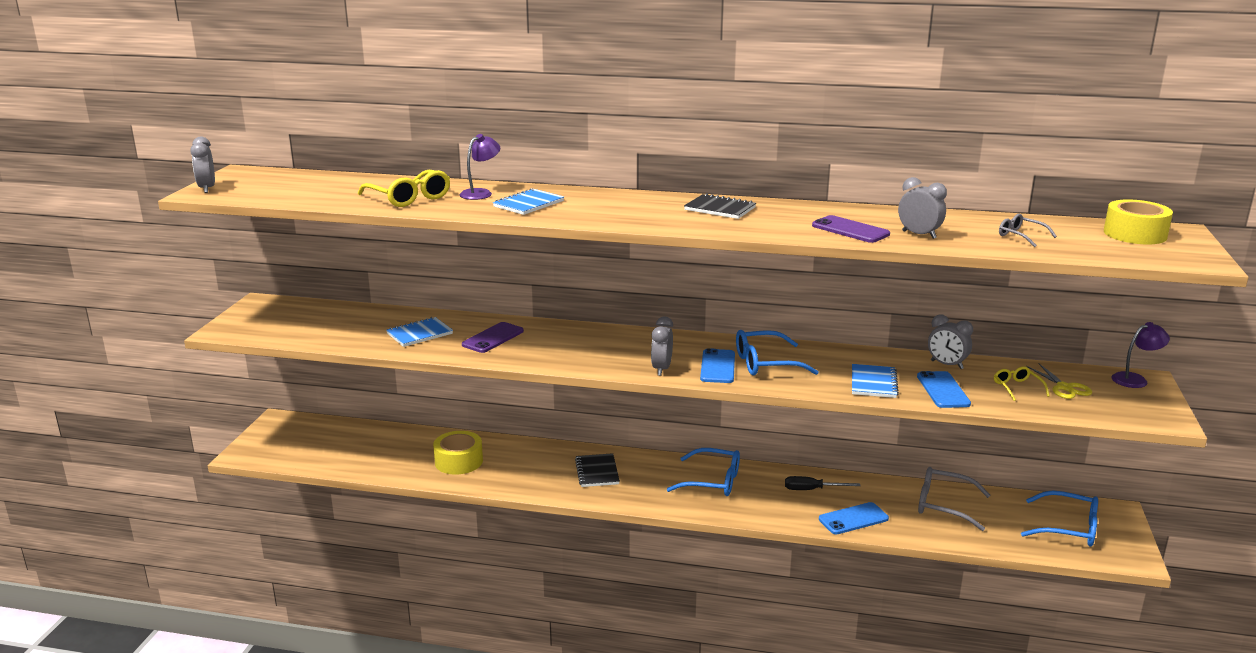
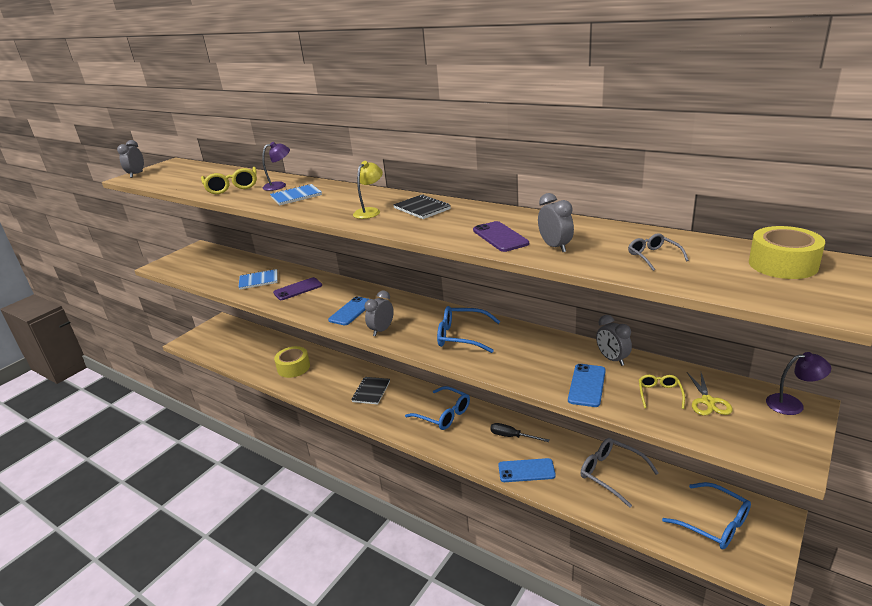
camera: 25 degrees right, 5 degrees up
blue phone [700,348,735,383] -> blue phone moved to [328,296,369,325]
blue notebook [852,364,899,398] -> none
none -> yellow lamp [353,161,383,219]

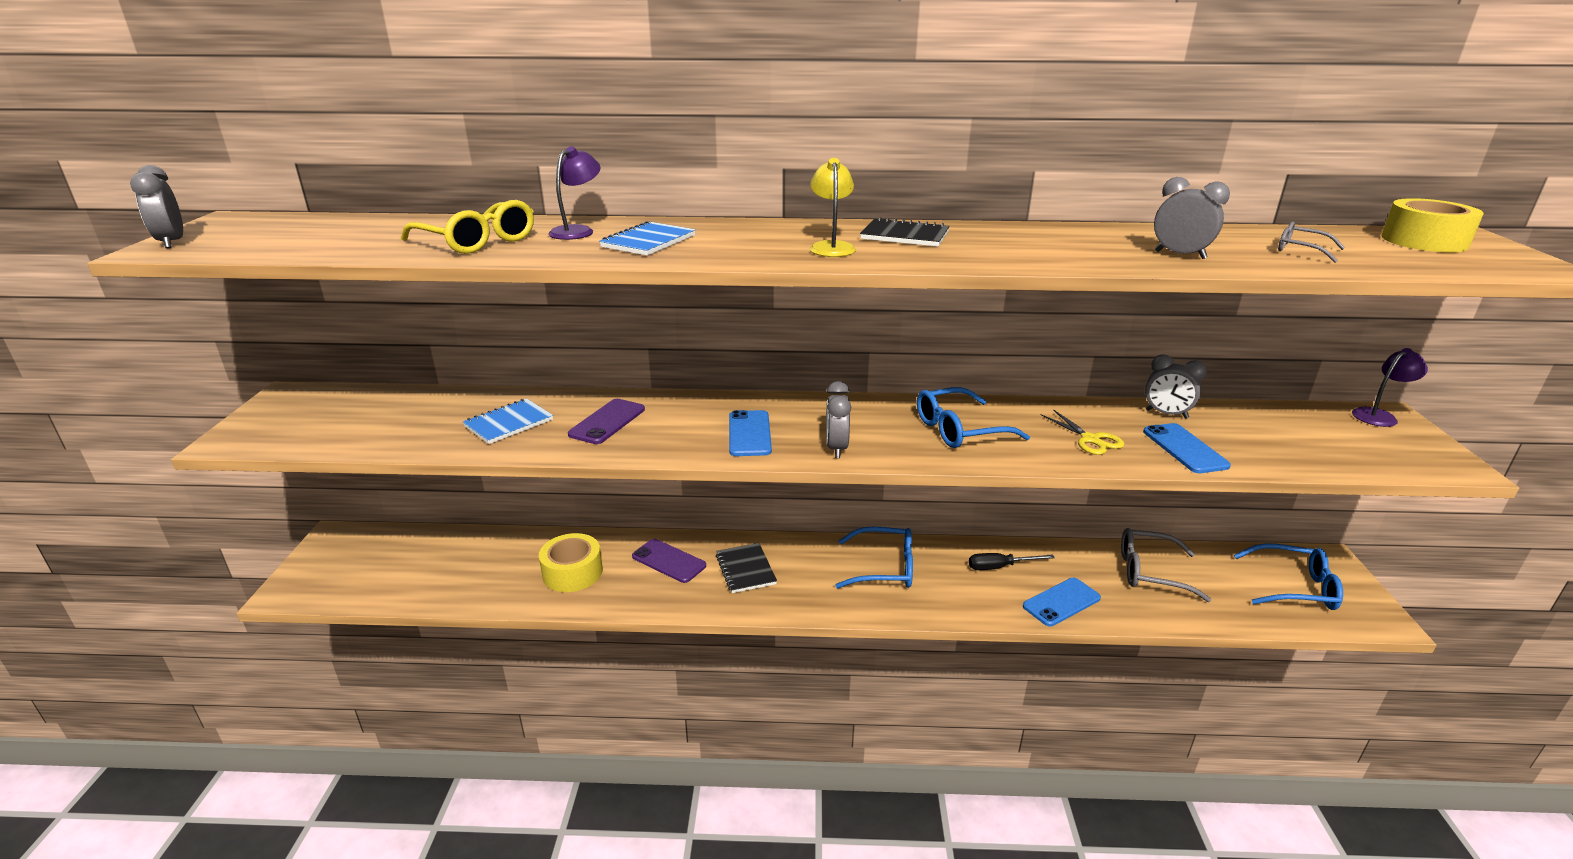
camera: 35 degrees left, 0 degrees up
purple phone [473,221,529,252] -> purple phone moved to [632,539,706,583]
yellow glasses [639,375,685,409] -> none
yellow scissors [687,372,733,415] -> yellow scissors moved to [1041,409,1124,455]

